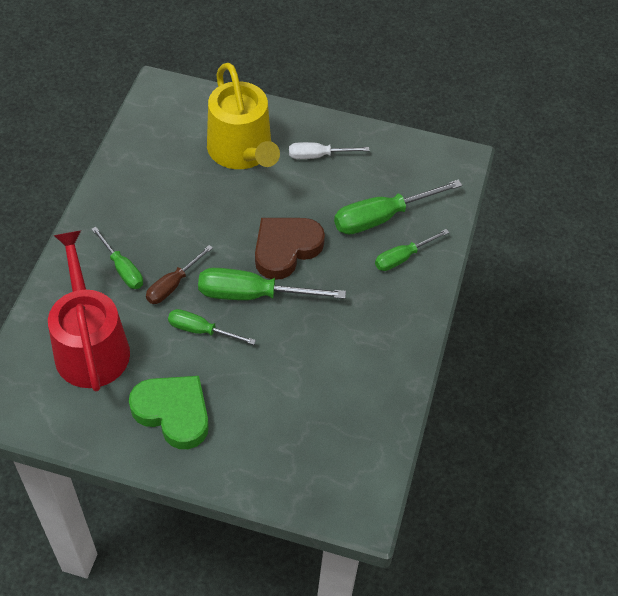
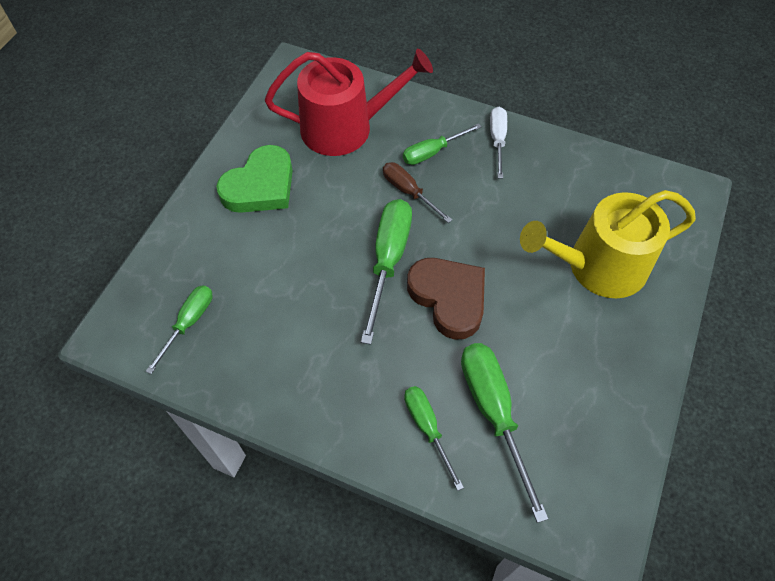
camera: 100 degrees right, 5 degrees up
green screwdriver [168,309,256,345] -> green screwdriver moved to [146,285,213,374]
white screwdriver [289,142,370,159] -> white screwdriver moved to [490,107,507,179]

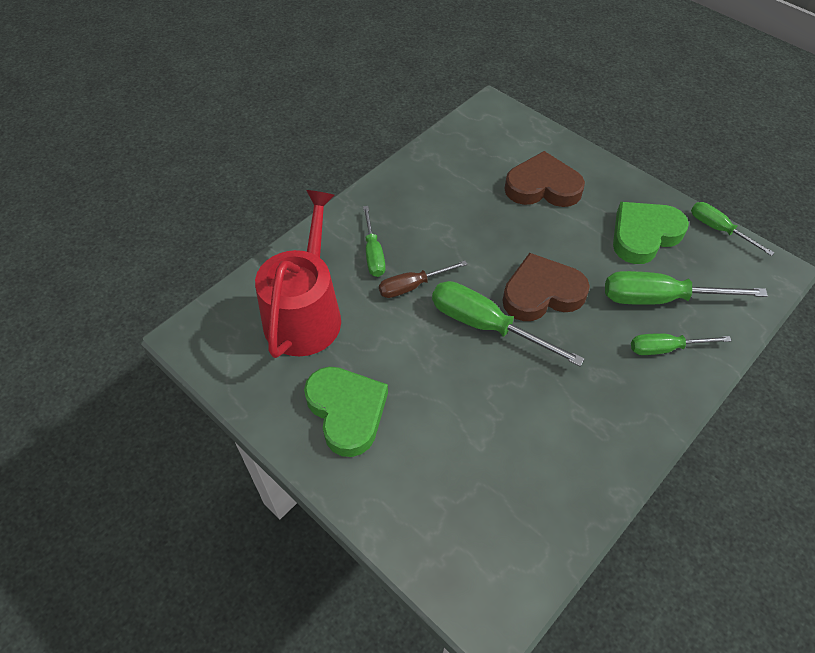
camera: 70 degrees left, 5 degrees down
green screwdriver [146,285,213,374] -> green screwdriver moved to [691,202,775,256]
white screwdriver [490,107,507,179] -> none
yellow watering can [520,190,696,298] -> brown heart [504,151,585,207]
none -> green heart [613,202,689,264]

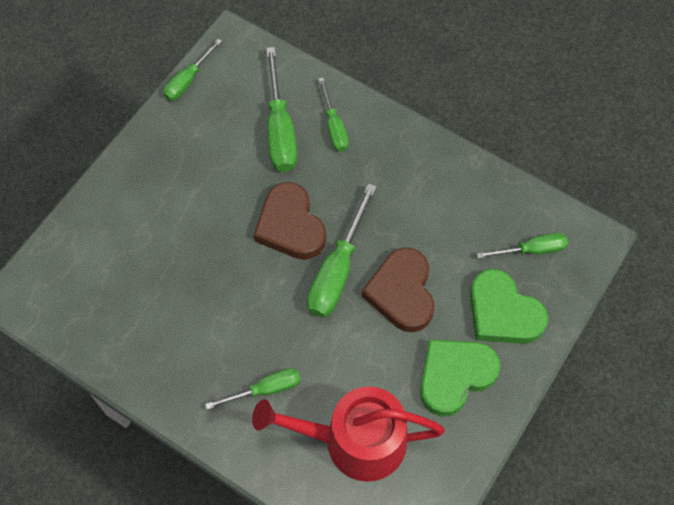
camera: 100 degrees left, 10 degrees up
brown screwdriver [379,261,468,298] -> none
brown heart [504,151,585,207] -> brown heart moved to [362,248,434,332]
green heart [613,202,689,264] -> green heart moved to [470,269,548,344]
none -> green screwdriver [477,233,568,259]

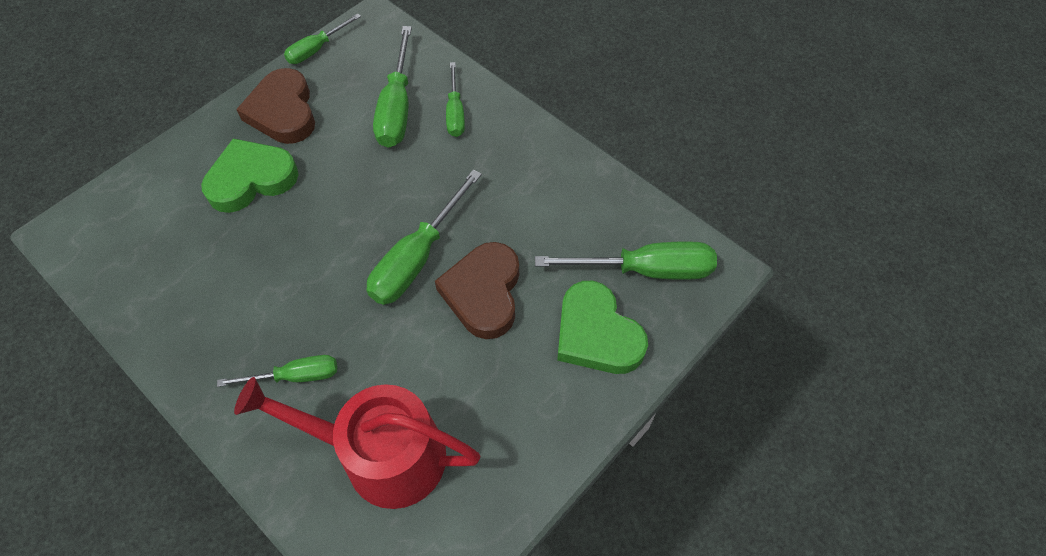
camera: 10 degrees right, 5 degrees down
brown heart [254,182,326,260] -> brown heart moved to [236,68,315,144]
green heart [420,340,500,416] -> green heart moved to [201,139,299,213]
green screwdriver [477,233,568,259] -> green screwdriver [535,241,717,280], size x1.65

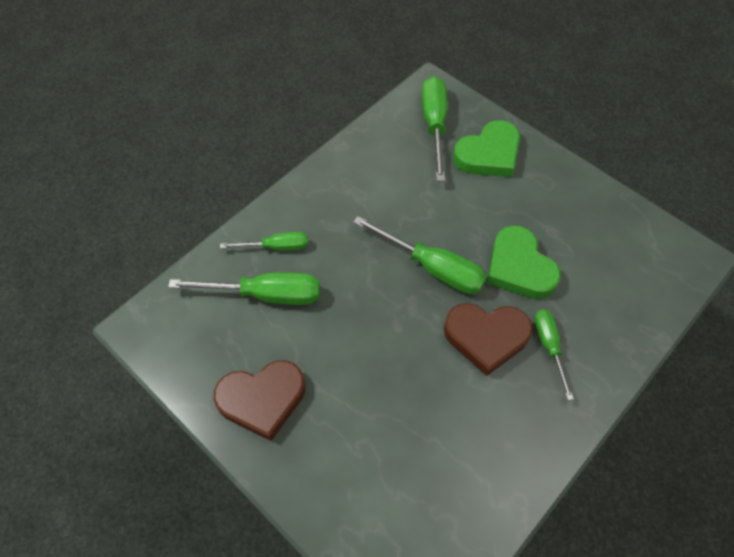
camera: 90 degrees left, 0 degrees up
green heart [201,139,299,213] -> green heart moved to [487,225,561,299]
red watering can [234,377,480,509] -> none
green screwdriver [284,13,361,64] -> none
brown heart [435,242,519,339] -> brown heart moved to [444,303,533,376]

